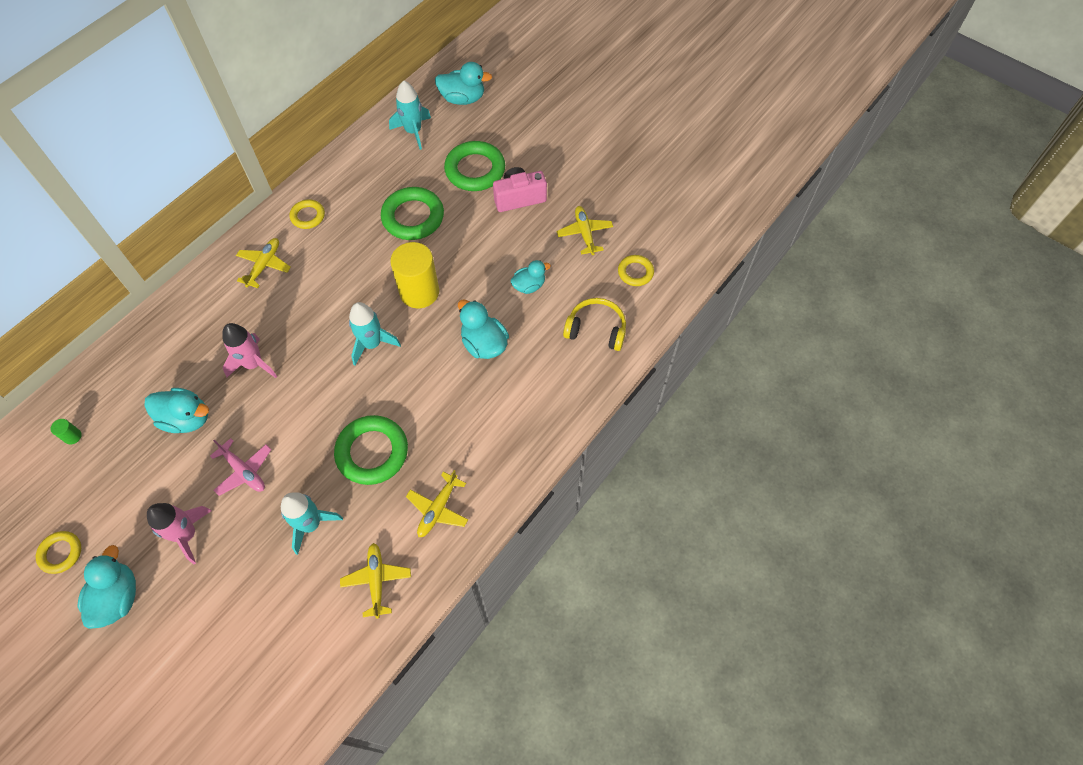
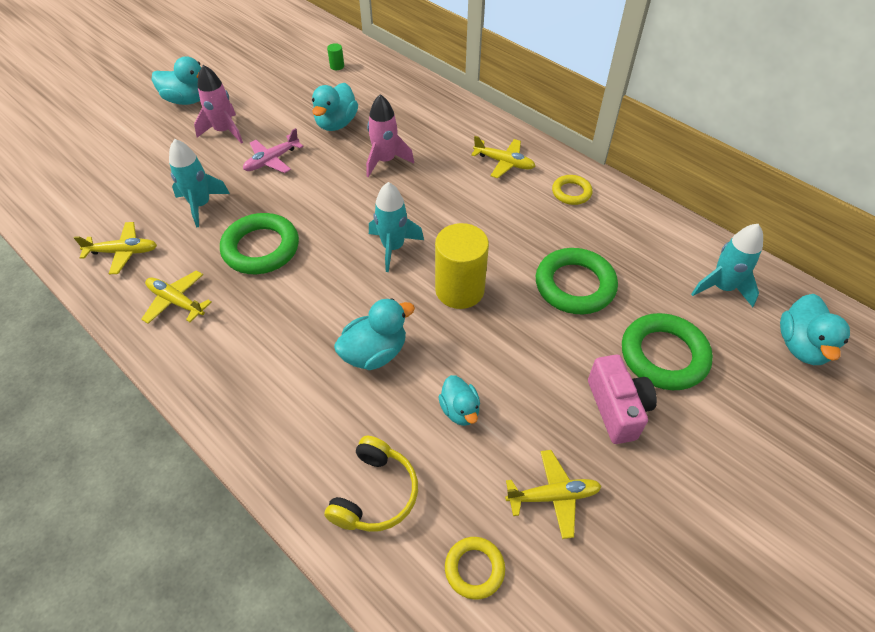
camera: 95 degrees right, 10 degrees down
yellow ring [36,531,81,574] -> none

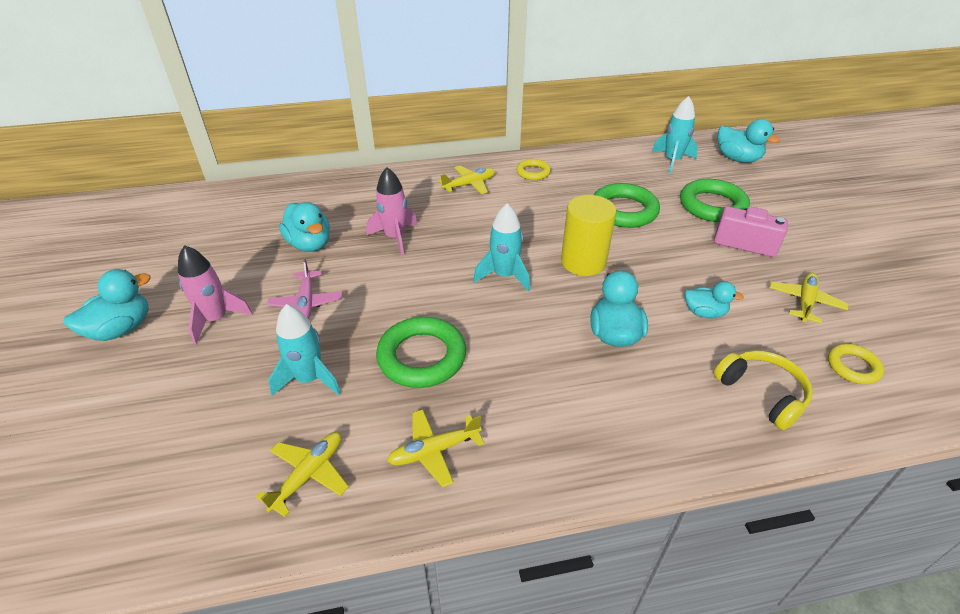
camera: 55 degrees left, 10 degrees down
green cylinder [327,43,344,70] -> none

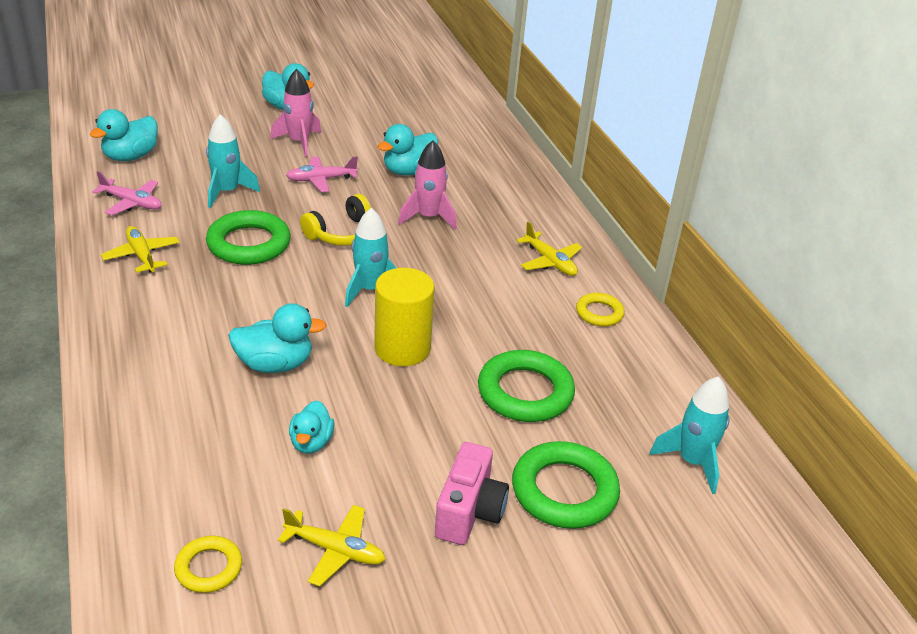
camera: 80 degrees right, 5 degrees down
yellow plane [256,432,349,517] -> pink plane [92,171,161,215]
yellow headphones [714,351,813,430] -> yellow headphones moved to [300,194,371,246]
turquoise duck [718,119,780,163] -> turquoise duck moved to [90,109,158,161]

